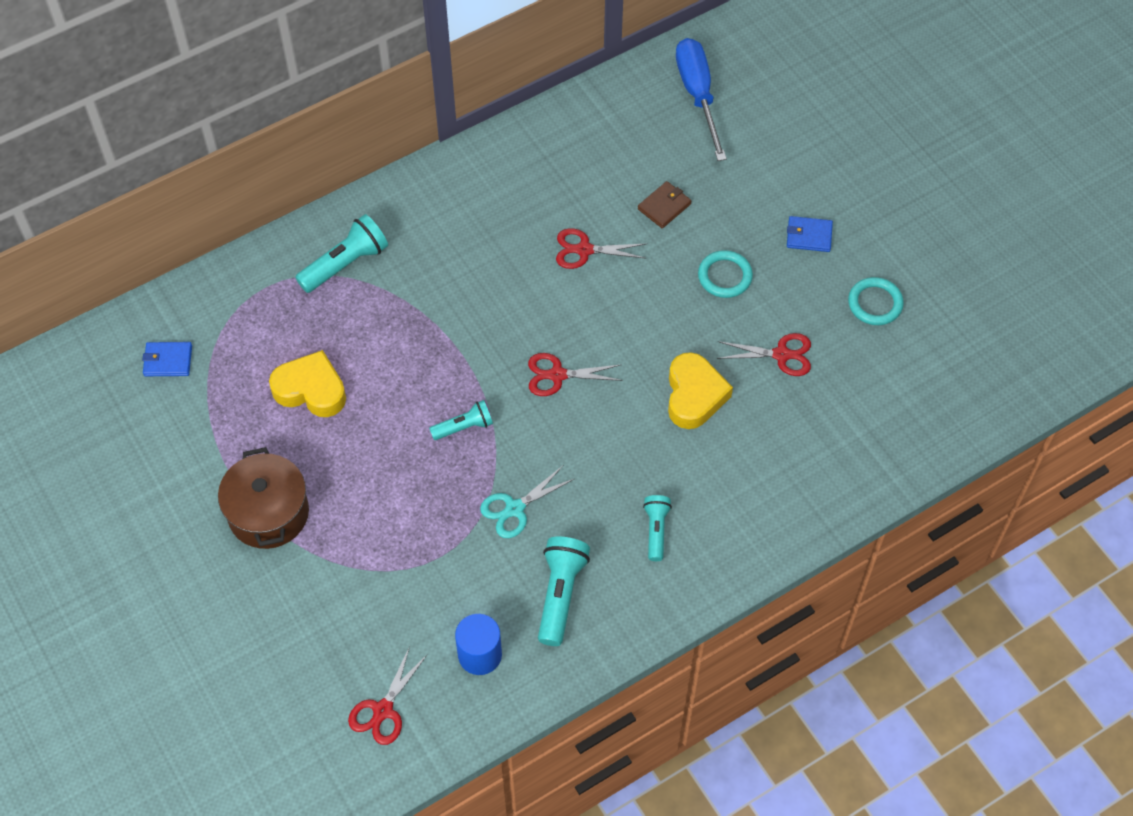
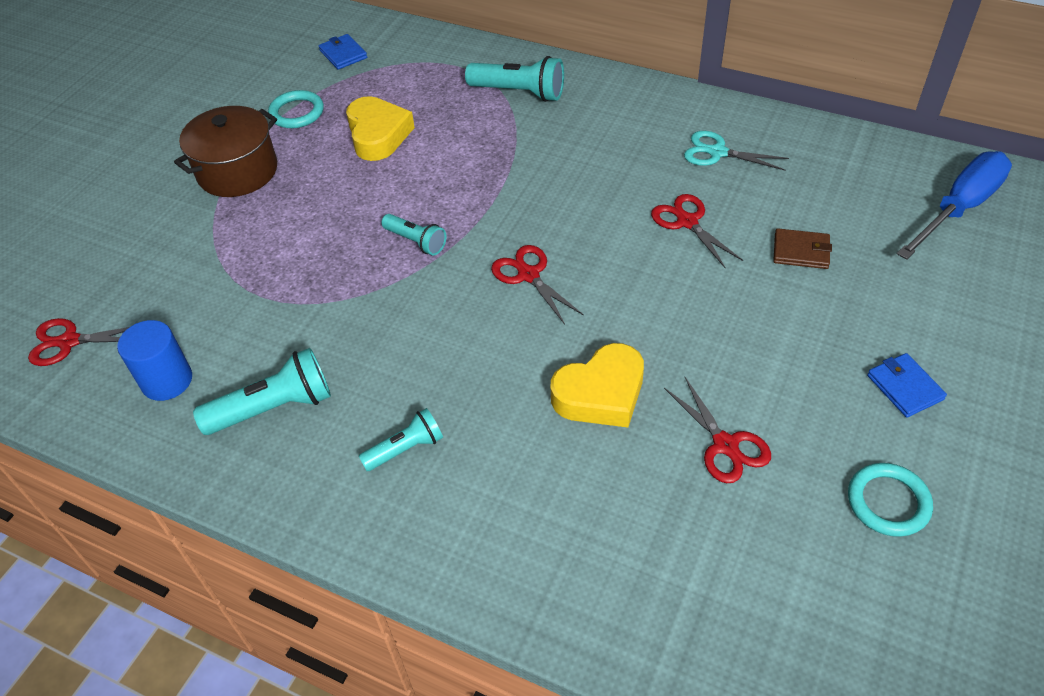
camera: 60 degrees right, 10 degrees down
turquoise scissors [480,466,574,538] -> turquoise scissors moved to [684,131,789,170]
turquoise ring [698,250,753,298] -> turquoise ring moved to [268,90,324,128]

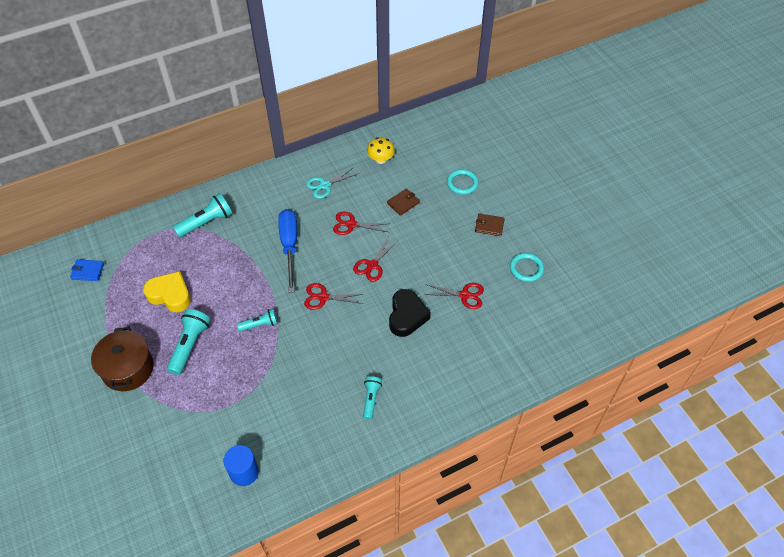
camera: 55 degrees left, 5 degrees up
red scissors [28,318,129,366] -> red scissors moved to [353,237,399,282]
turquoise flashlight [193,348,331,435] -> turquoise flashlight moved to [167,309,210,375]
turquoise ring [268,90,324,128] -> turquoise ring moved to [447,169,479,195]
yellow heart [551,343,644,428] -> black heart [389,289,431,337]
blue wallet [867,353,947,418] -> brown wallet [475,213,505,236]
blue screwdriver [897,151,1012,260] -> blue screwdriver moved to [278,209,297,292]
none -> yellow mushroom [367,137,395,164]

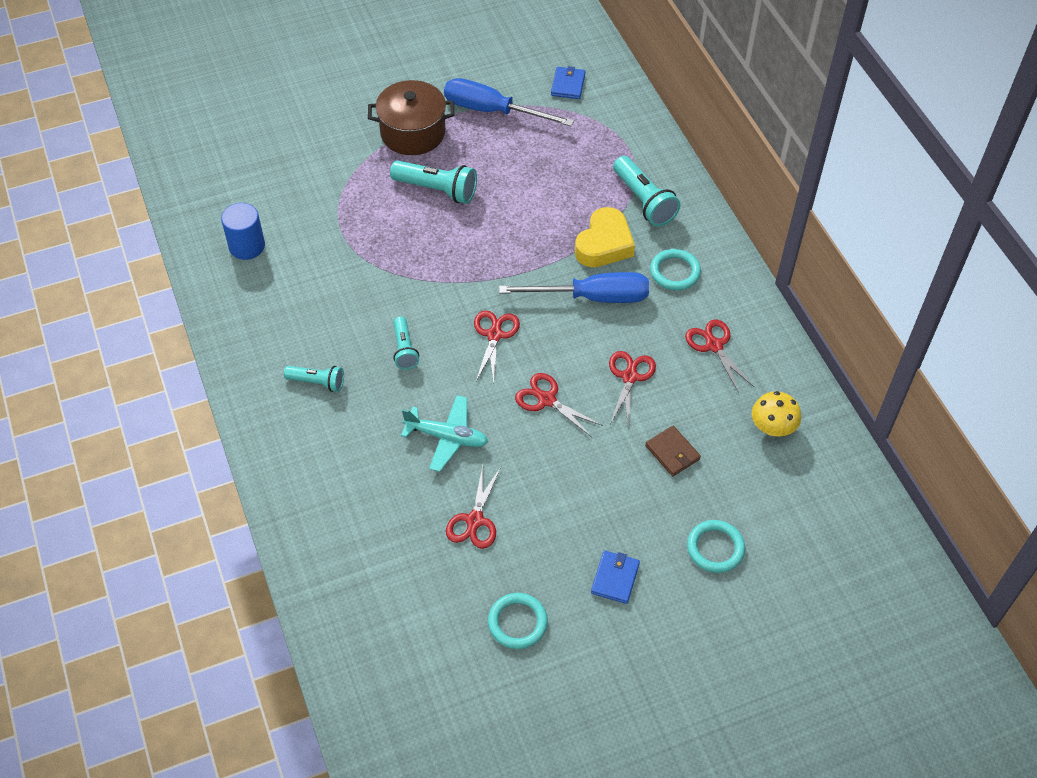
camera: 95 degrees right, 0 degrees up
yellow heart [143,271,191,312] -> yellow heart moved to [575,207,635,267]
turquoise flashlight [237,309,278,331] -> turquoise flashlight moved to [393,316,419,370]
turquoise scissors [306,167,359,199] -> red scissors [685,320,754,393]
black heart [389,289,431,337] -> turquoise plane [401,395,488,472]
brown wallet [475,213,505,236] -> blue wallet [591,551,640,604]
none -> blue screwdriver [444,78,574,126]
none -> turquoise ring [650,249,701,290]

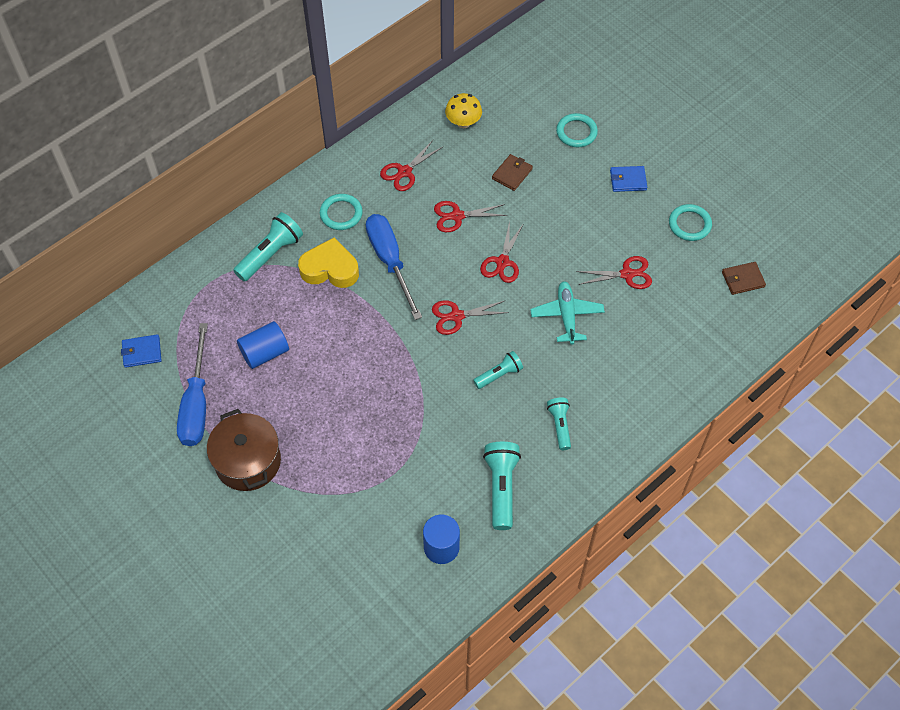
camera: 110 degrees left, 5 degrees up
turquoise flashlight [390,160,477,204] -> turquoise flashlight moved to [483,442,521,530]
none -> blue cylinder [237,321,289,369]
none -> brown wallet [722,262,766,295]

